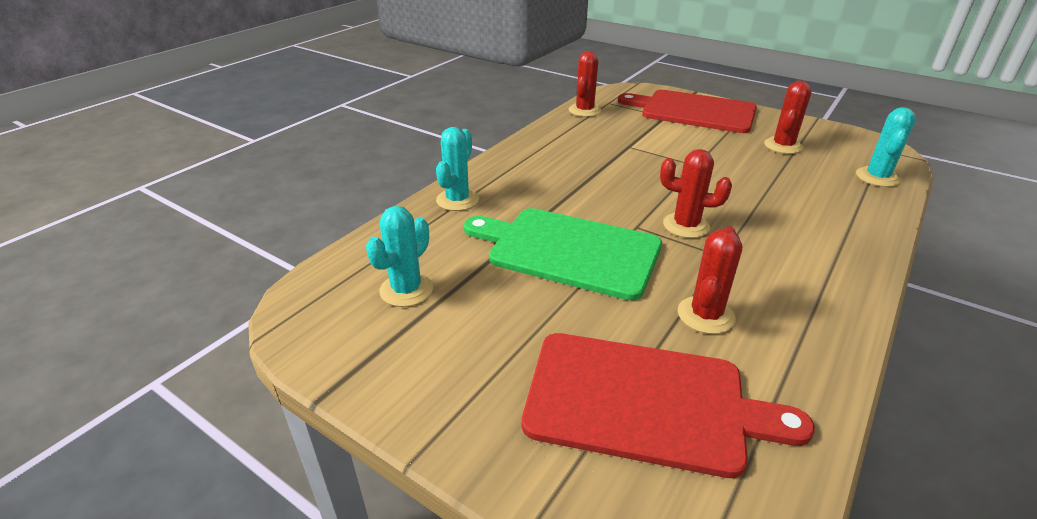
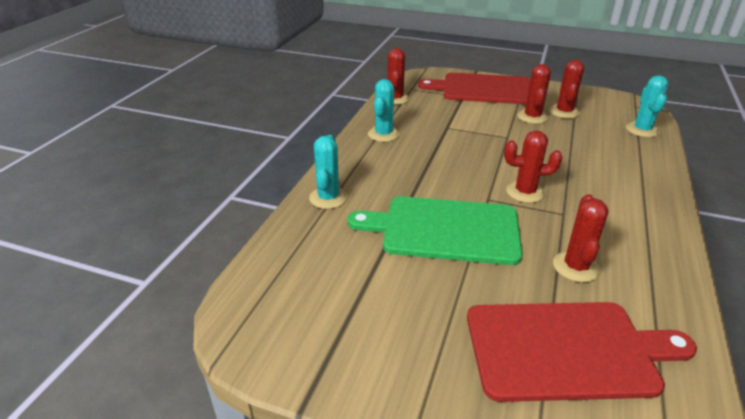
camera: 15 degrees left, 0 degrees up
turquoise cactus [366,206,433,307] -> turquoise cactus moved to [368,79,400,142]
none -> red cactus [517,64,551,124]

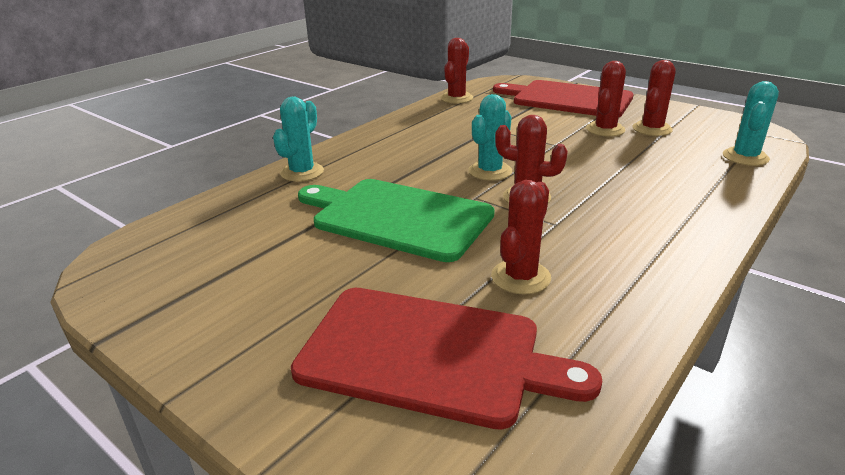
camera: 20 degrees right, 5 degrees down
turquoise cactus [368,79,400,142] -> turquoise cactus moved to [468,94,512,181]

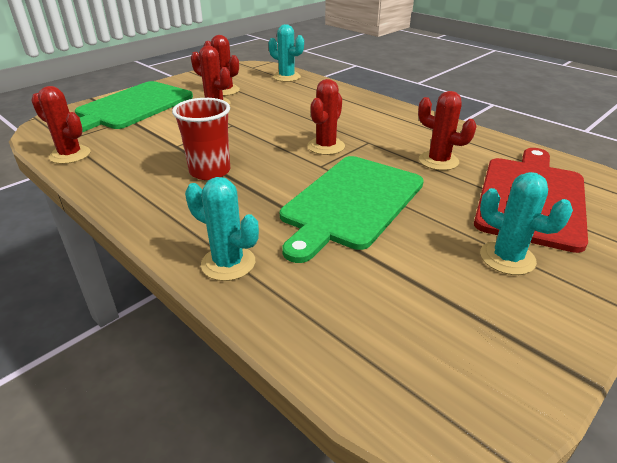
camera: 85 degrees left, 5 degrees up
turquoise cactus [468,94,512,181] -> turquoise cactus moved to [480,172,573,275]
red cutting board [493,80,634,117] -> green cutting board [75,81,193,132]
none -> red cup [172,98,230,180]

